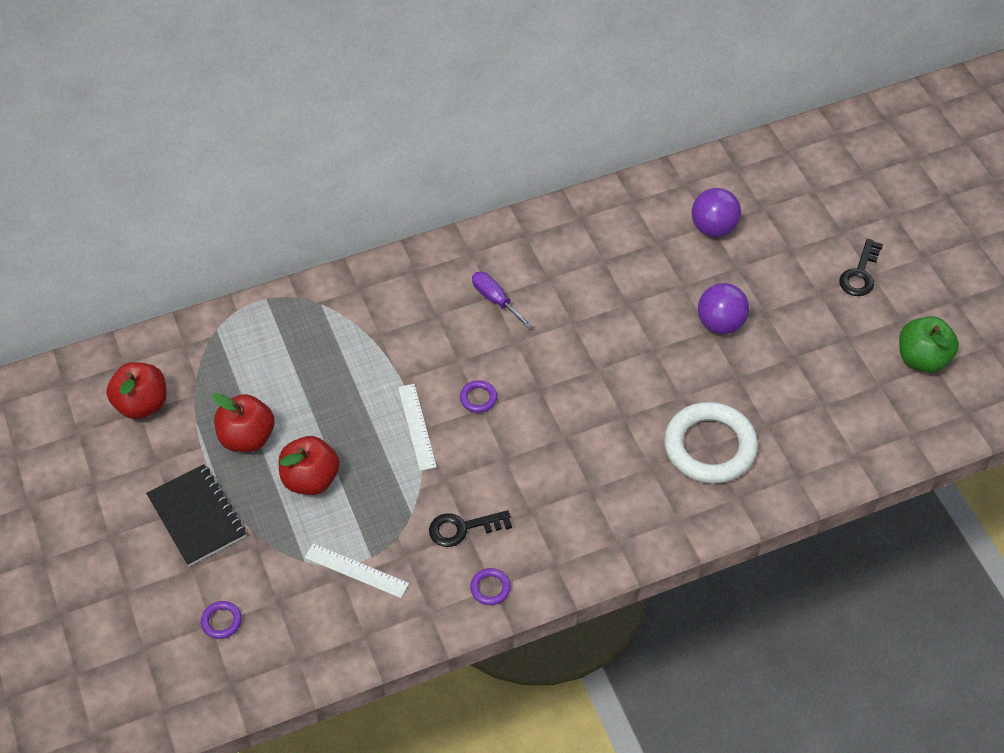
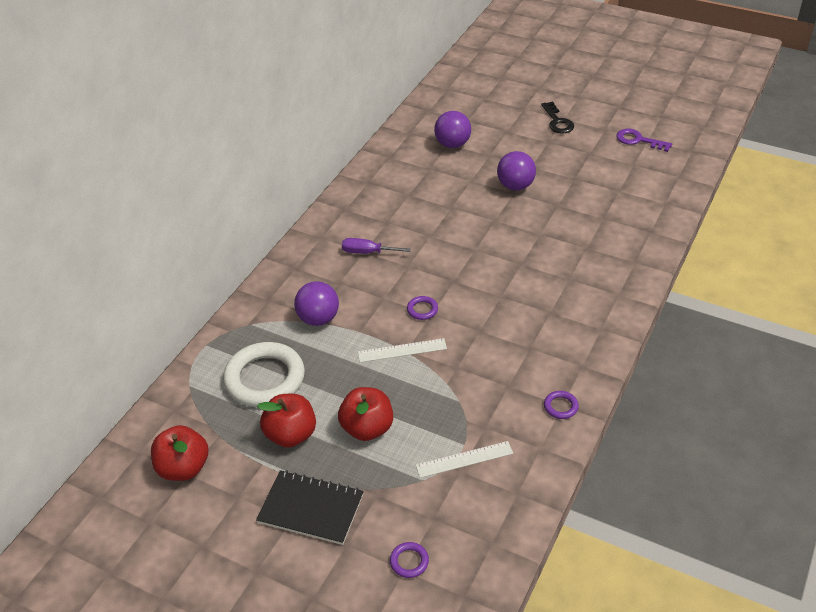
camera: 40 degrees left, 10 degrees down
white ruler [398,384,437,471] -> white ruler turned 45 degrees counterclockwise [358,338,447,362]
black key [429,510,512,547] -> none
white ring [664,402,758,484] -> white ring moved to [223,342,305,407]
green apple [899,316,959,373] -> purple key [616,129,672,152]
none -> purple ball [294,281,339,326]

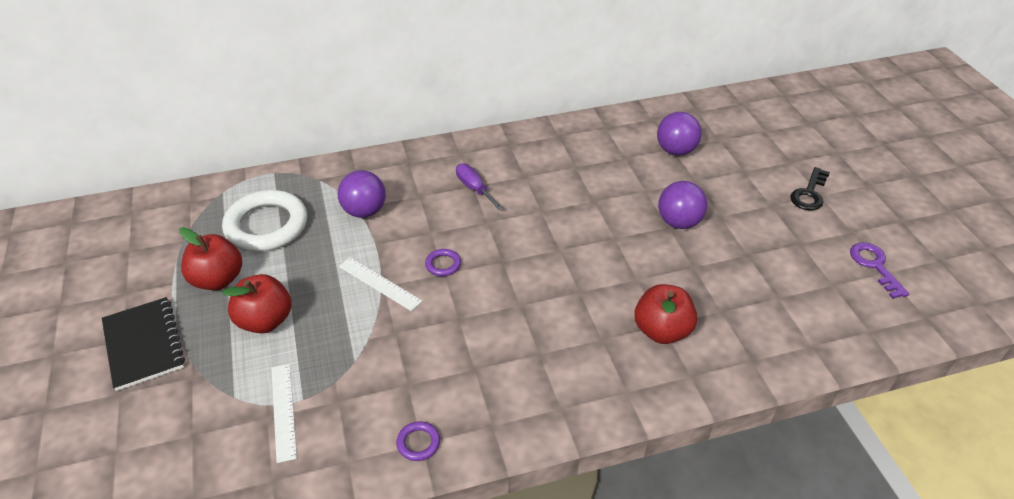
camera: 45 degrees right, 0 degrees up
red apple [151,425,209,481] -> red apple moved to [634,284,697,344]
purple ring [390,542,429,578] -> none
white ruler [416,441,513,478] -> white ruler turned 45 degrees clockwise [271,364,297,463]

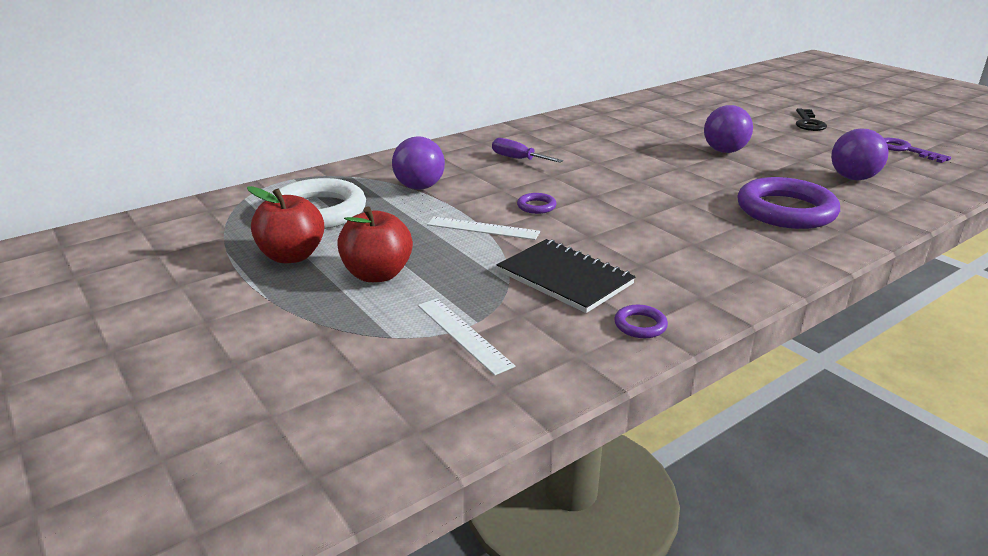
camera: 20 degrees left, 15 degrees down
black notebook [102,297,185,391] -> black notebook moved to [497,239,636,313]
red apple [634,284,697,344] -> purple ring [737,177,840,229]
purple ball [657,112,702,156] -> purple ball moved to [831,128,889,180]

